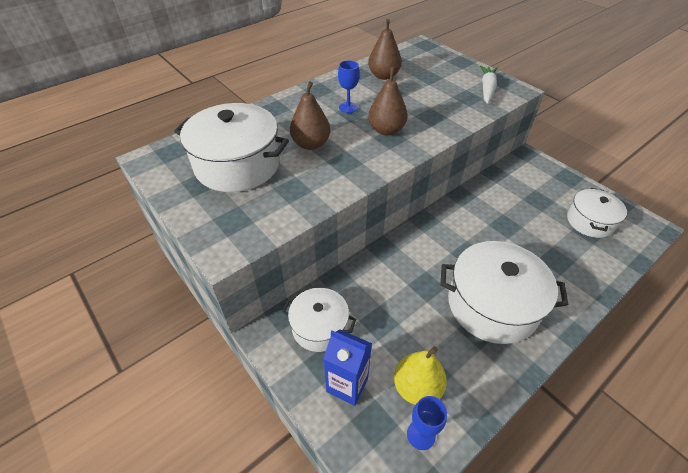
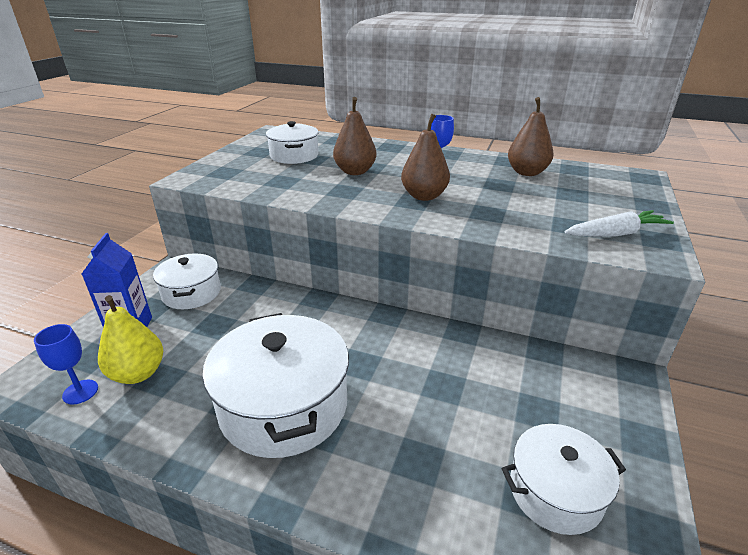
camera: 60 degrees right, 15 degrees down
white pot [174,103,289,192] -> white pot [266,121,318,164], size x0.60

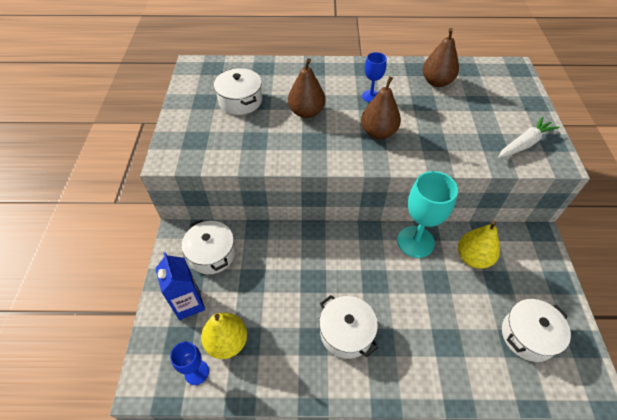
camera: 20 degrees left, 20 degrees up
white pot [202,313,349,458] -> white pot [319,295,378,359], size x0.60
none -> turquoise goblet [397,171,458,258]
none -> yellow pear [458,220,500,269]

